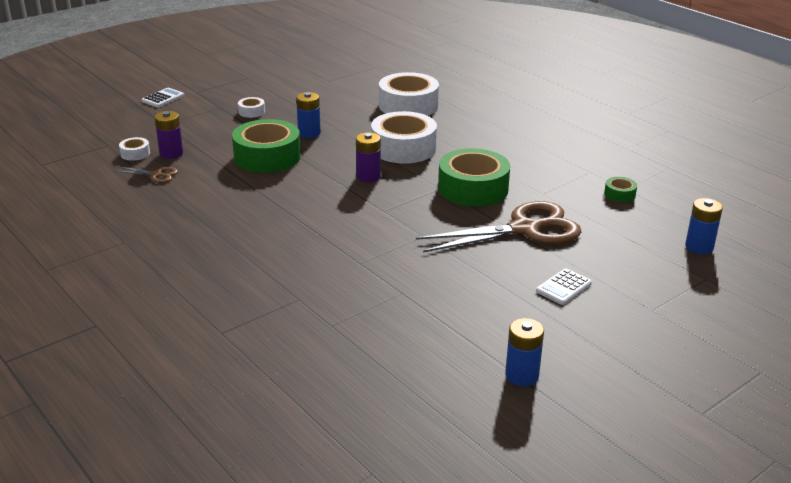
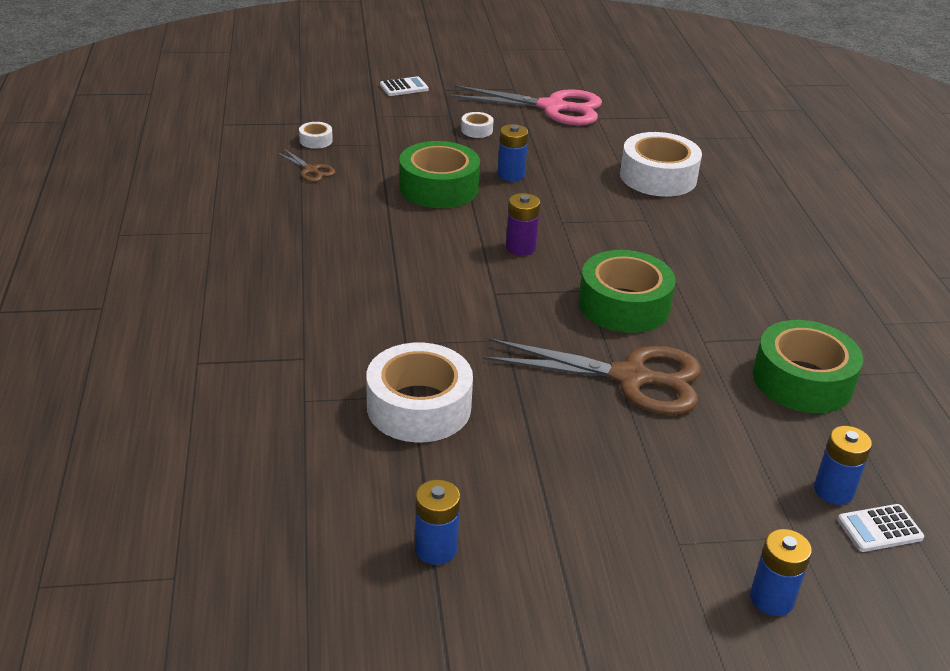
camera: 30 degrees right, 5 degrees up
purple battery [154,111,183,159] -> none
white tape [371,111,437,163] -> white tape moved to [366,343,473,442]
white calculator [536,268,592,305] -> white calculator moved to [837,504,924,552]
green tape [604,177,637,202] -> green tape [753,320,863,413], size x2.29
none -> pink scissors [449,85,602,126]
none -> blue battery [750,529,812,616]

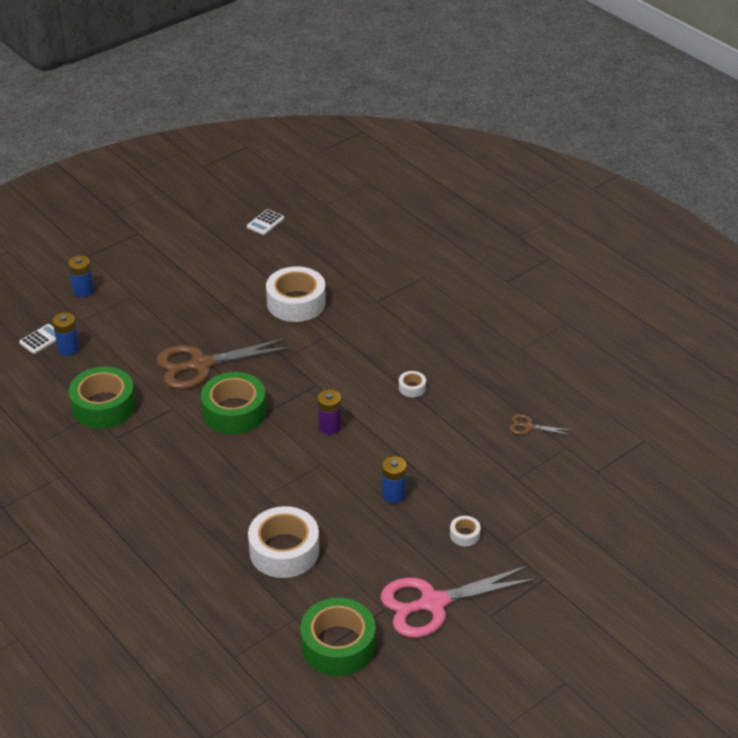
camera: 150 degrees right, 5 degrees up
white tape [299,122,333,149] -> white tape moved to [399,371,426,397]
white calculator [380,76,429,96] -> white calculator moved to [247,209,284,235]
green tape [399,141,480,208] -> green tape moved to [300,598,376,676]
blue battery [415,480,460,565] -> none

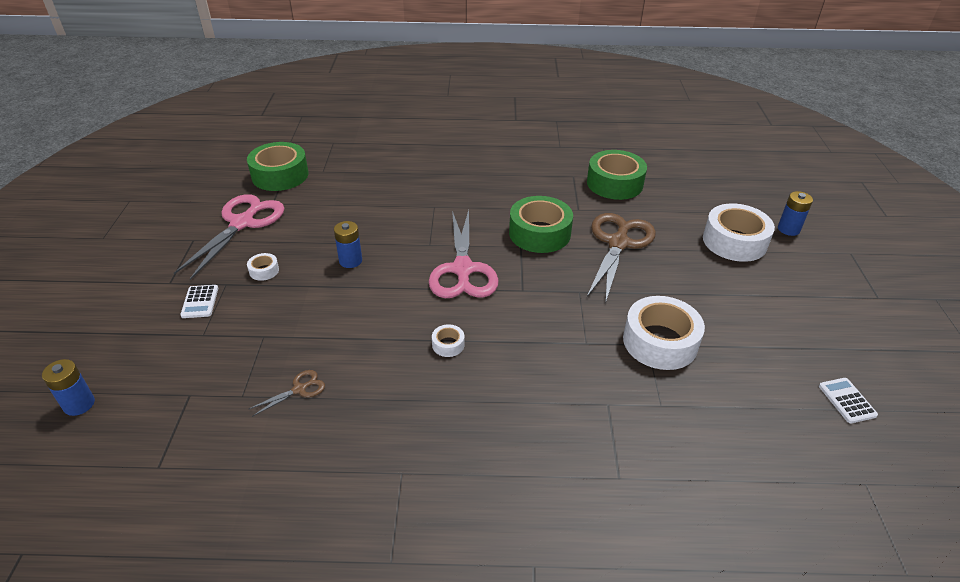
camera: 130 degrees right, 0 degrees up
white calculator [19,324,56,354] -> white calculator moved to [180,285,218,318]
blue battery [53,313,79,356] -> blue battery moved to [42,359,95,416]
white tape [248,506,319,578] -> white tape moved to [703,204,775,262]
purple battery [318,390,341,435] -> pink scissors [429,210,499,298]

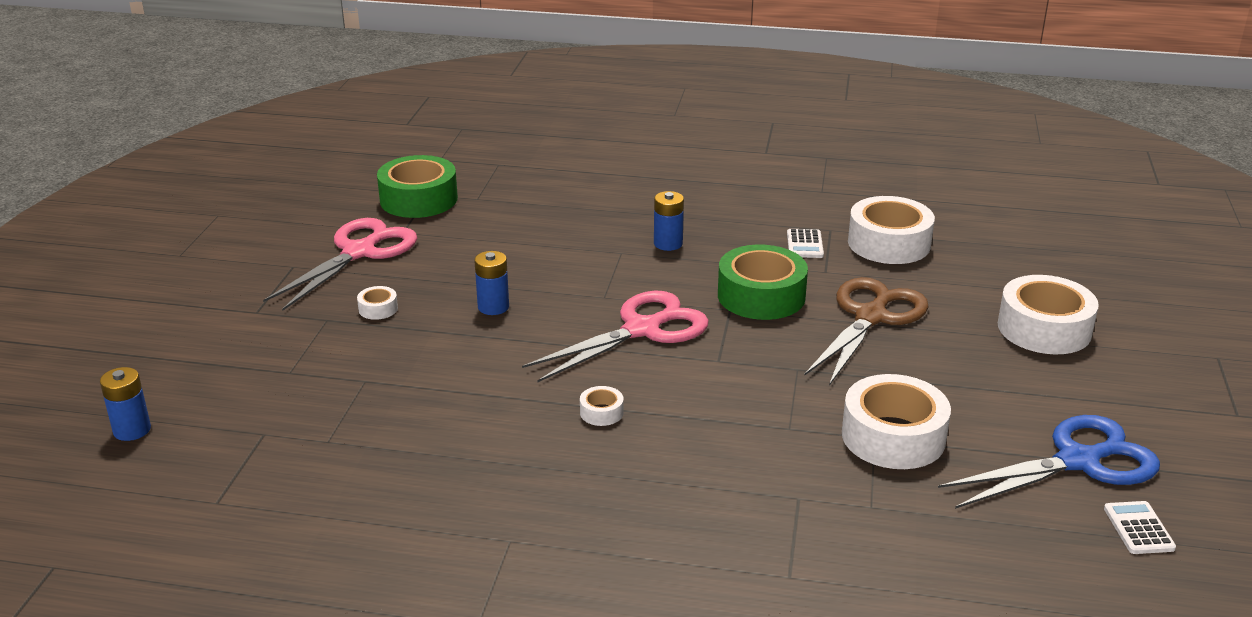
camera: 10 degrees right, 10 degrees down
white calculator [180,285,218,318] -> white calculator moved to [787,229,824,258]
brown scissors [249,370,325,417] -> none
pink scissors [429,210,499,298] -> pink scissors turned 135 degrees counterclockwise [522,291,709,382]
green tape [587,150,647,200] -> white tape [848,196,935,264]
blue battery [778,191,813,236] -> blue battery moved to [654,191,684,251]
none -> blue scissors [938,415,1160,509]

